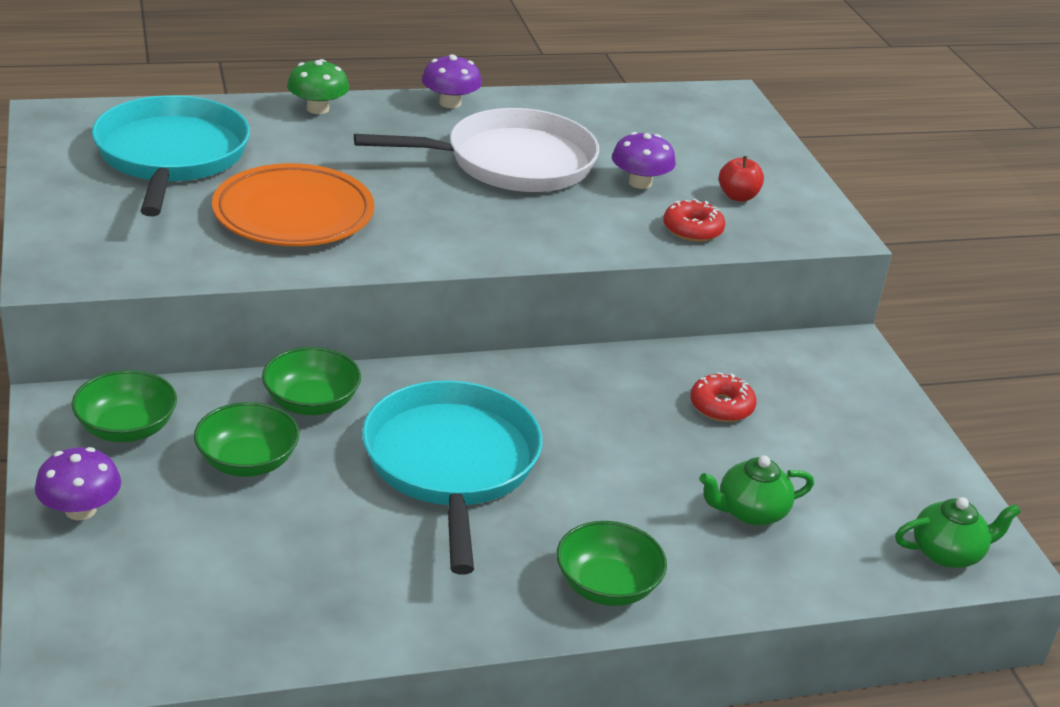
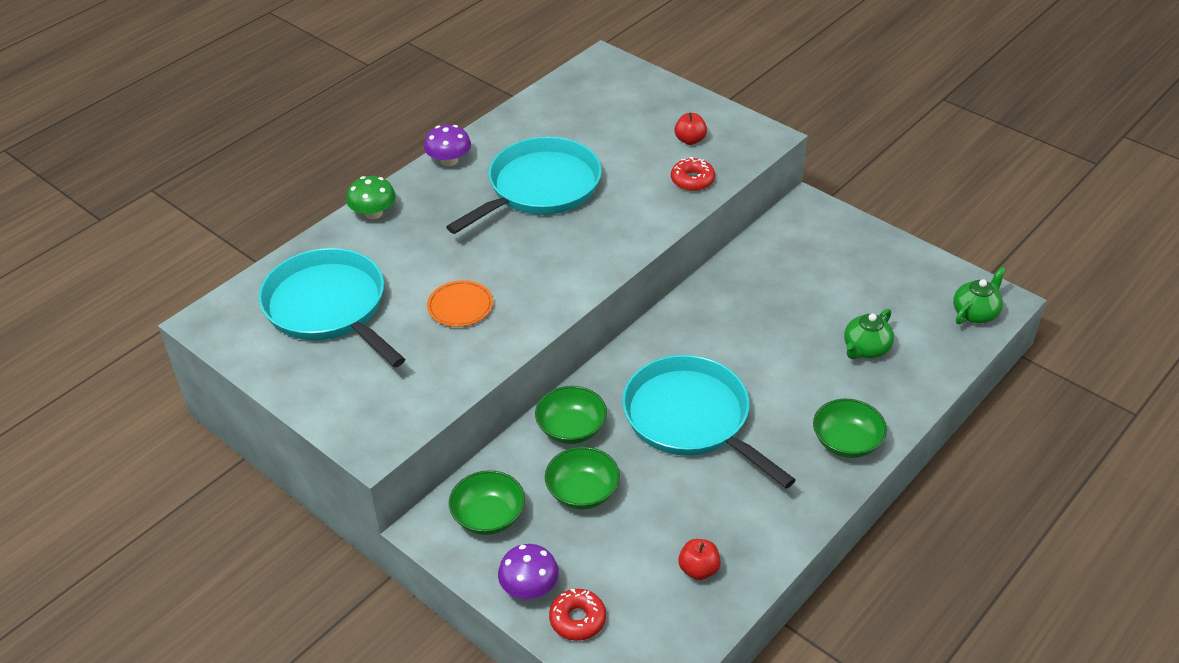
camera: 30 degrees left, 10 degrees up
orange plate [212,163,374,246] -> orange plate [427,280,493,327], size x0.54
white pan [354,108,599,192] -> turquoise pan [446,137,602,234]
purple mushroom [612,132,676,189] -> none
red donut [690,372,757,422] -> red donut moved to [549,589,606,641]
none -> red apple [678,539,721,580]

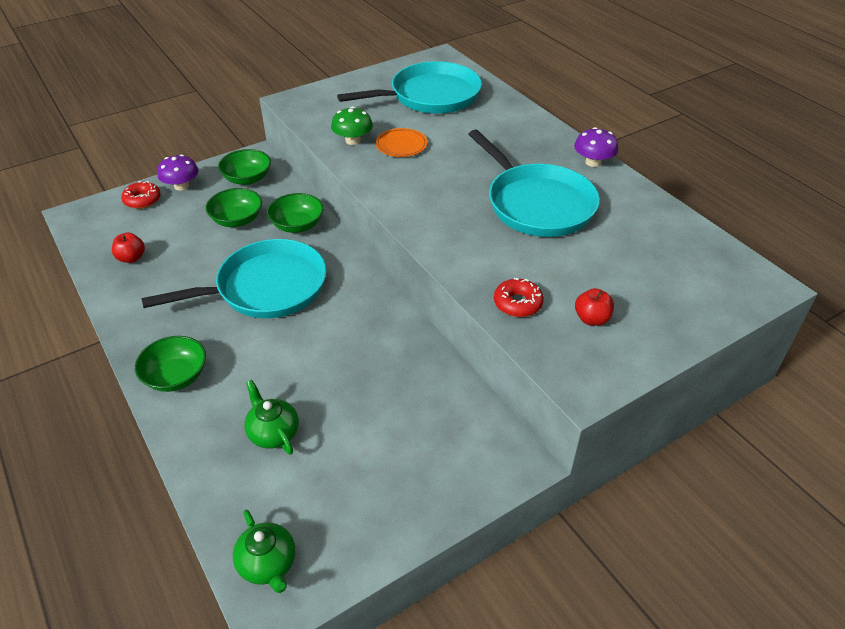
camera: 105 degrees right, 0 degrees up
green mushroom [346,176,396,219] -> green mushroom moved to [331,107,373,145]

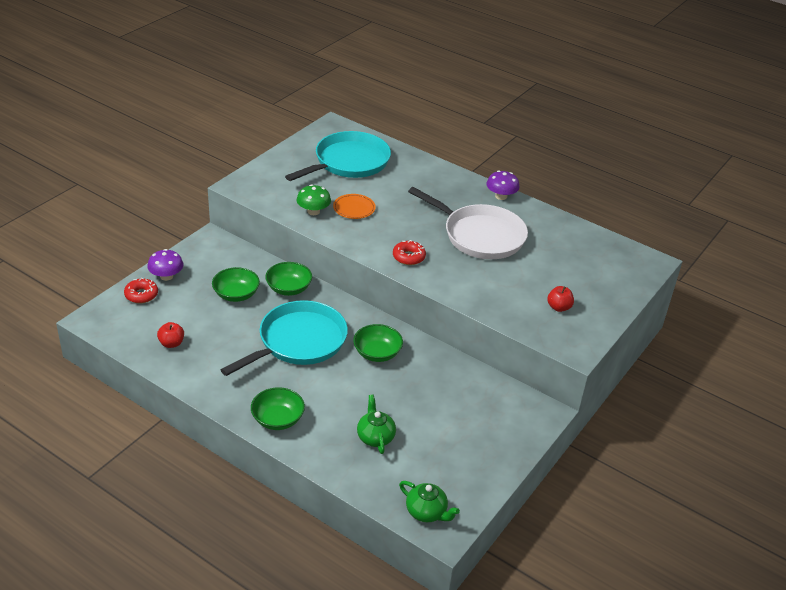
camera: 25 degrees left, 5 degrees down
green bowl [218,149,271,185] -> green bowl moved to [353,324,403,362]
green teapot [244,380,299,455] -> green teapot turned 45 degrees clockwise [357,395,396,454]
turquoise pan [468,130,600,237] -> white pan [408,187,528,259]
red donut [494,278,544,317] -> red donut moved to [393,240,426,265]

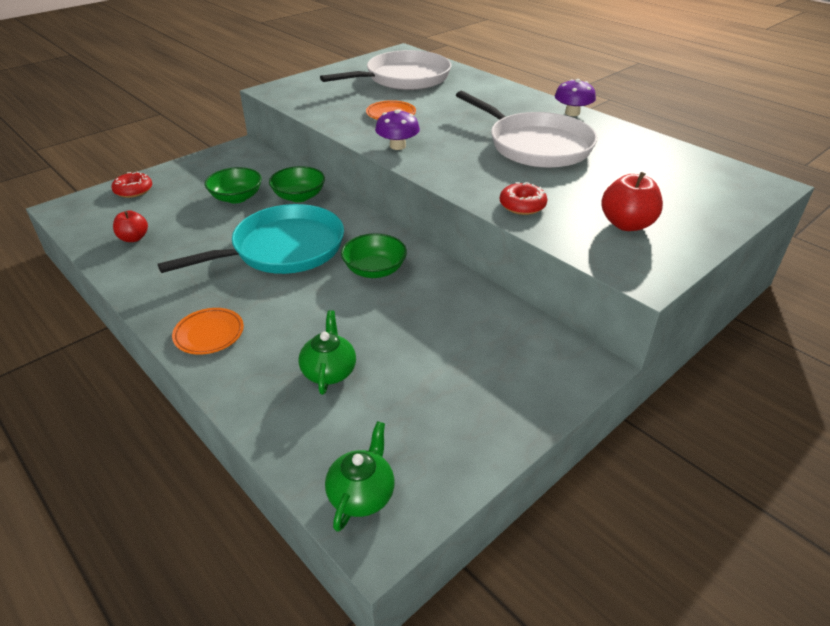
camera: 15 degrees right, 0 degrees up
purple mushroom [147,249,183,281] -> purple mushroom moved to [375,109,420,150]
green bowl [251,387,305,430] -> orange plate [172,308,244,355]
turquoise pan [285,131,391,181] -> white pan [320,50,451,90]
green mushroom [297,184,331,215] -> none
red donut [393,240,426,265] -> red donut moved to [500,182,547,215]
green teapot [399,481,460,522] -> green teapot turned 120 degrees counterclockwise [325,421,395,532]
red apple [547,286,574,312] -> red apple [601,172,663,231], size x1.54

